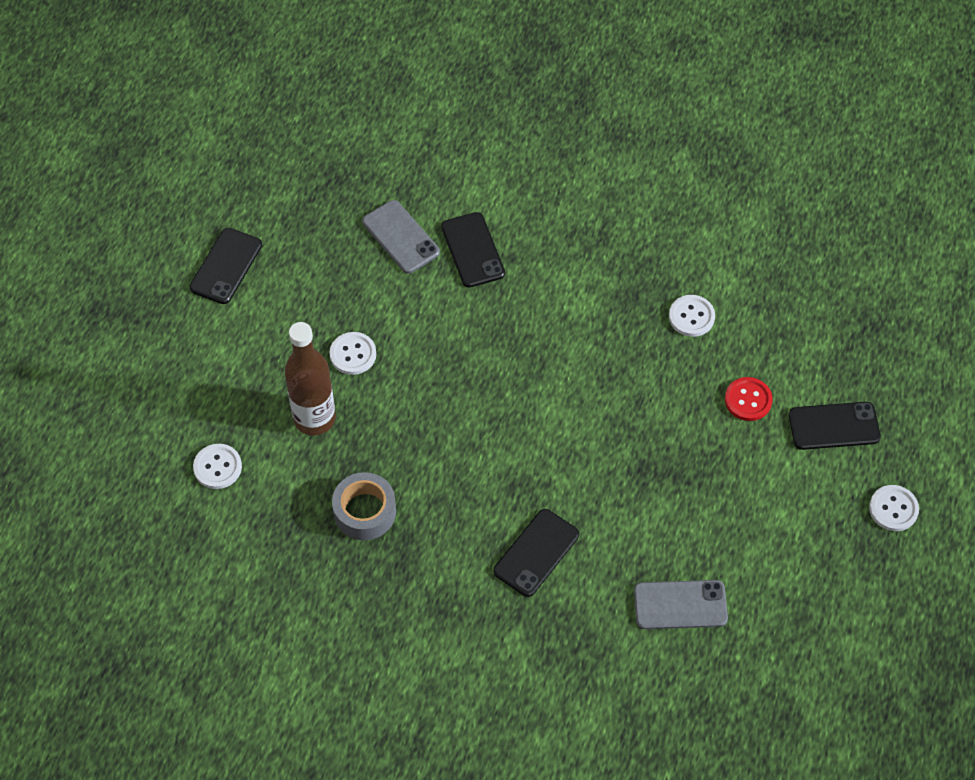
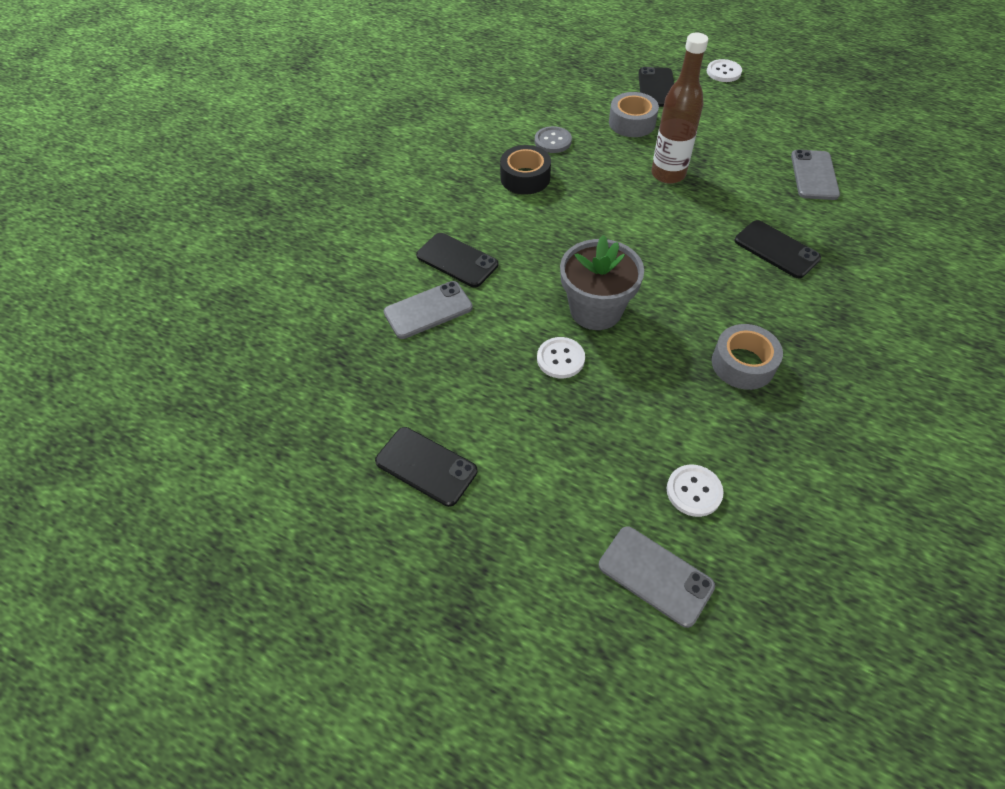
camera: 80 degrees left, 5 degrees down
brown bottle [285,322,336,436] -> brown bottle moved to [651,33,708,184]
black phone [441,212,505,288] -> black phone turned 45 degrees clockwise [416,233,498,287]
white button [669,295,715,337] -> grey button [535,126,572,153]
red button [725,377,773,421] -> grey tape [609,92,659,137]
none -> black tape [500,145,551,195]
none -> grey flower pot [560,235,644,330]
none -> grey phone [599,526,715,628]

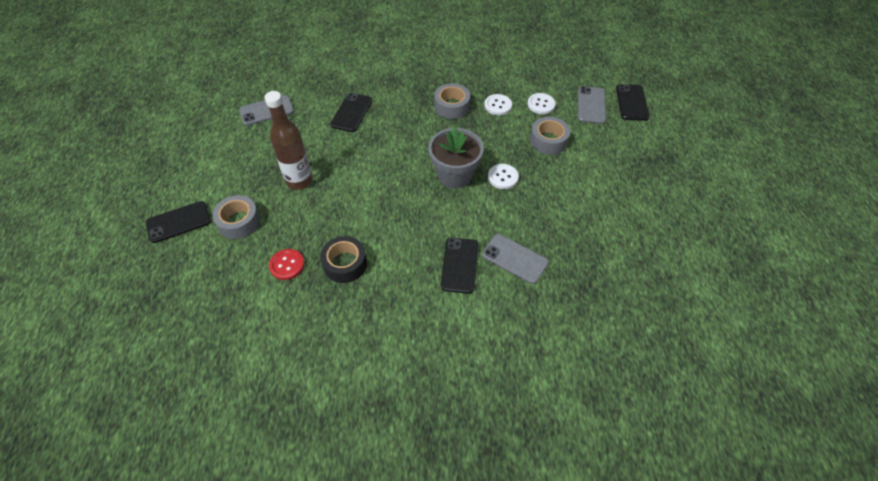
camera: 120 degrees left, 0 degrees up
black phone [375,427,478,507] -> black phone moved to [616,84,649,121]
grey button [535,126,572,153] -> red button [269,249,304,280]
white button [707,59,742,82] -> white button moved to [484,94,512,115]
none -> grey tape [530,117,570,155]

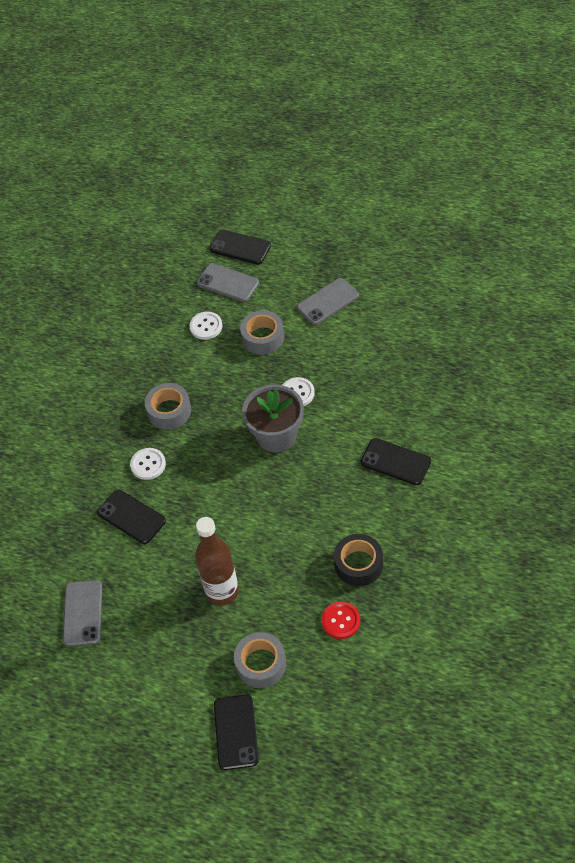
camera: 65 degrees left, 0 degrees up
grey phone [482,234,549,284] -> grey phone moved to [297,278,359,325]
white button [484,94,512,115] -> white button moved to [130,448,166,480]

